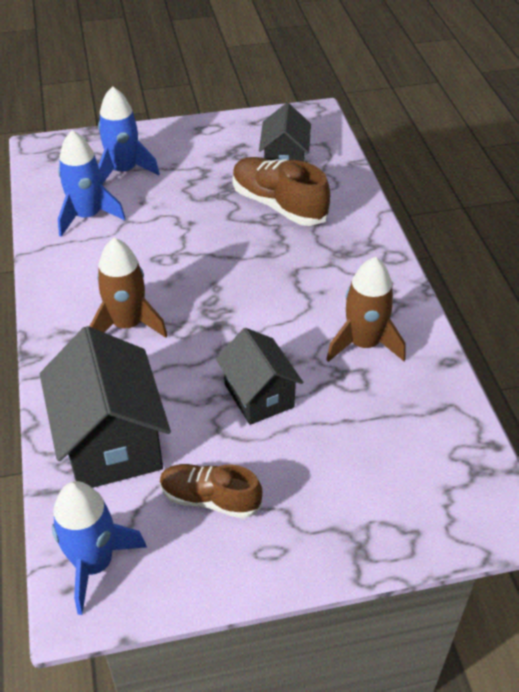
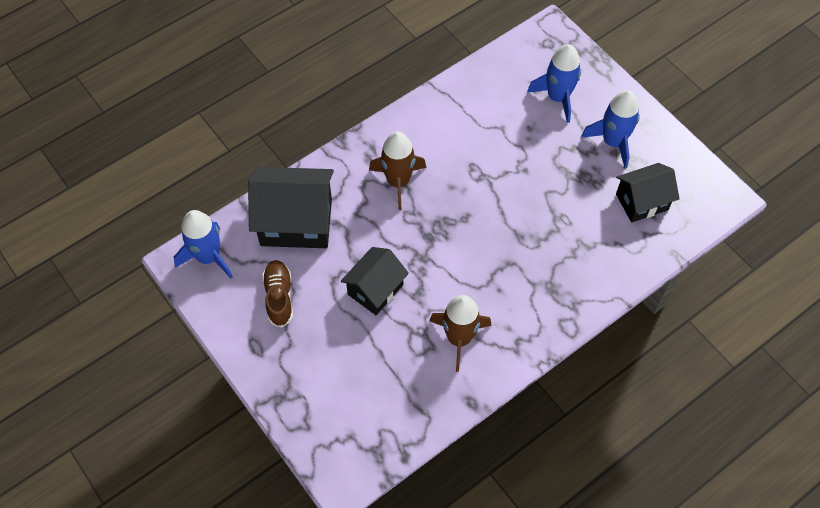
camera: 65 degrees right, 15 degrees up
black house [40,326,171,488] -> black house turned 45 degrees clockwise [248,167,334,248]
blue rocket [58,130,126,237] -> blue rocket moved to [581,90,640,168]
brown shoe [232,157,330,226] -> none

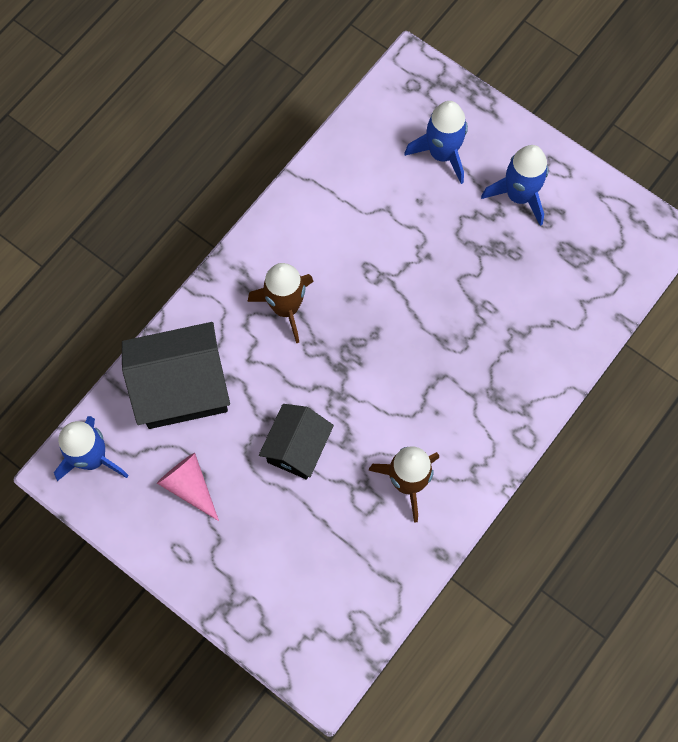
camera: 15 degrees left, 10 degrees up
brown shoe [262,260,293,328] -> pink cone [157,453,219,521]
black house [616,163,679,223] -> none

